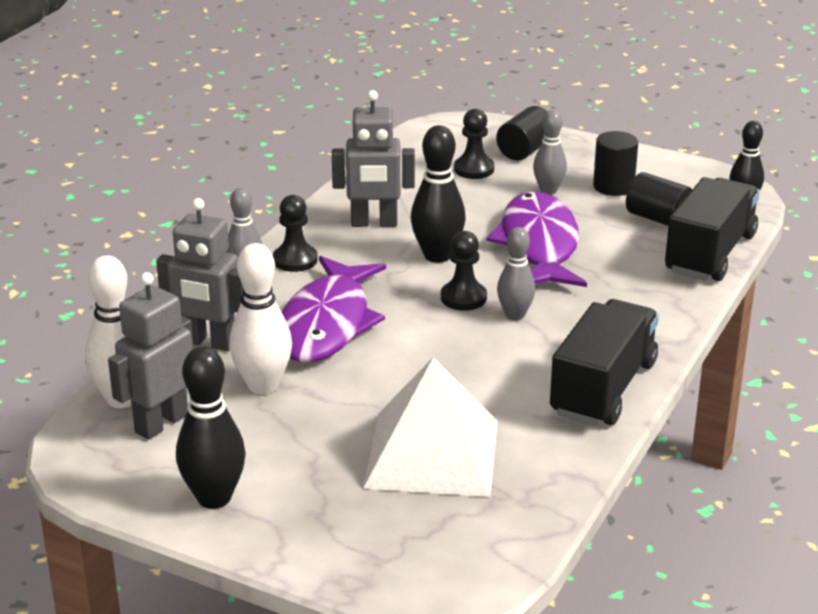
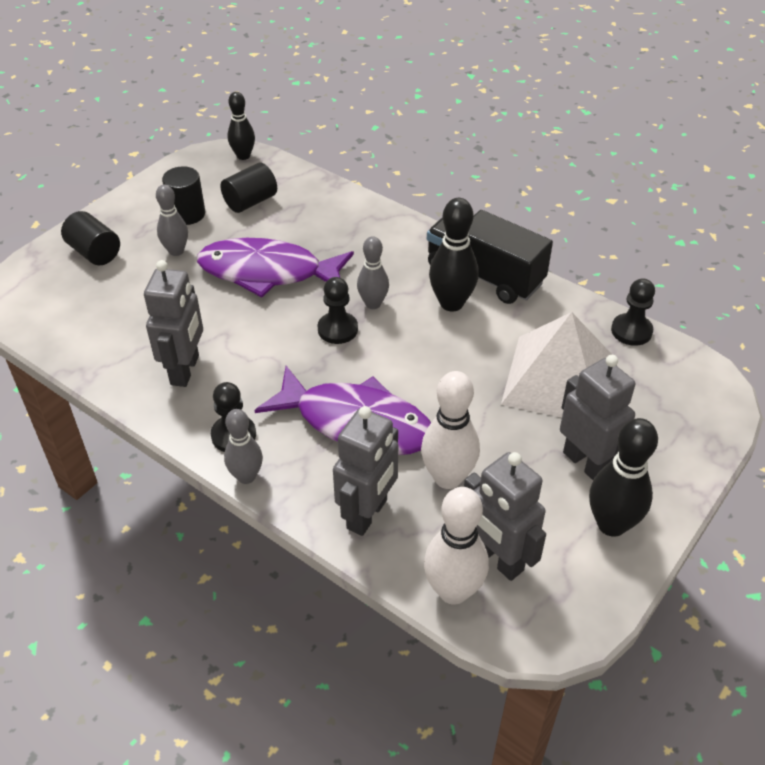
camera: 80 degrees left, 15 degrees up
black bowling pin [411,125,466,263] -> black bowling pin moved to [429,198,479,311]
black pawn [454,109,494,179] -> black pawn moved to [611,279,655,346]
black truck [665,177,760,281] -> none
none -> grey robot [560,355,635,480]

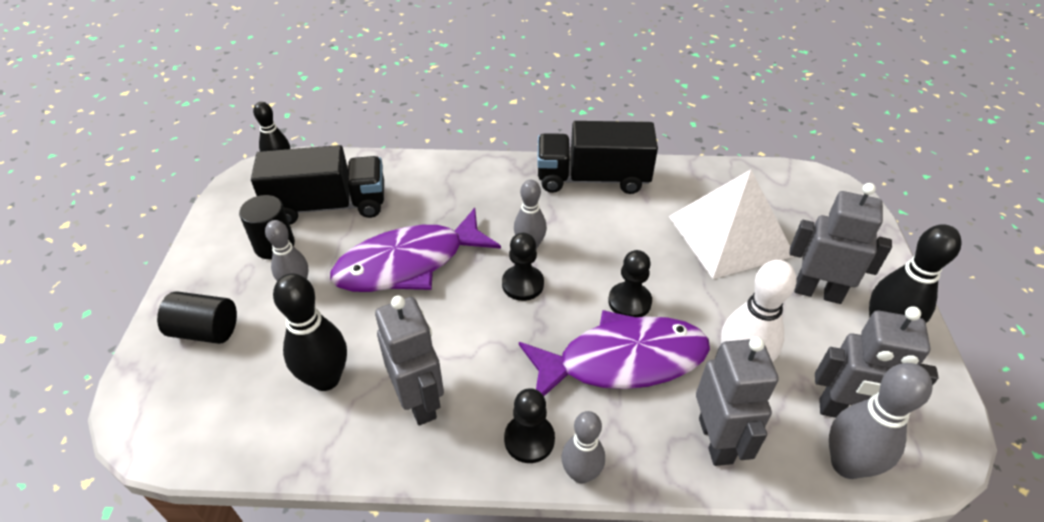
camera: 35 degrees left, 0 degrees up
black cylinder [220,162,277,213] -> black truck [251,145,384,224]
white bowling pin [424,487,489,605] -> grey bowling pin [829,363,933,479]
black bowling pin [429,198,479,311] -> black bowling pin moved to [273,273,347,391]
black pawn [611,279,655,346] -> black pawn moved to [608,250,652,317]

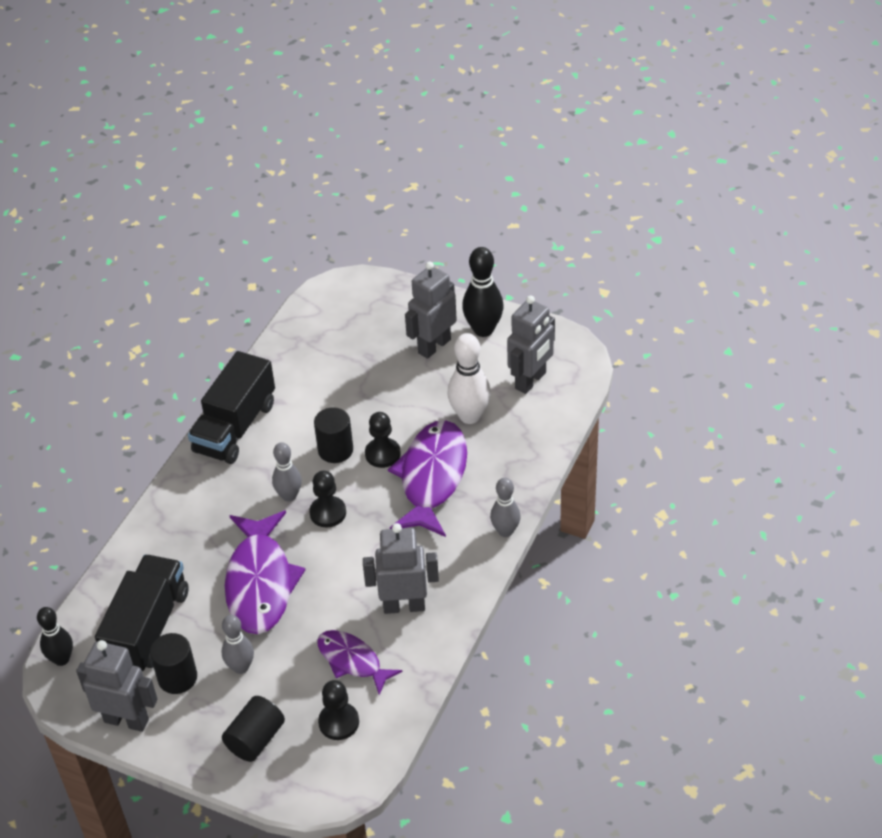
camera: 65 degrees left, 0 degrees up
black bowling pin [273,273,347,391] -> purple fish [317,630,402,695]
black pawn [504,388,555,463] -> black pawn moved to [318,680,359,740]
white pyramid [669,170,794,279] -> none
grey robot [696,337,779,466] -> grey robot moved to [76,640,157,732]
grey bowling pin [829,363,933,479] -> none
none -> black cylinder [314,407,353,463]

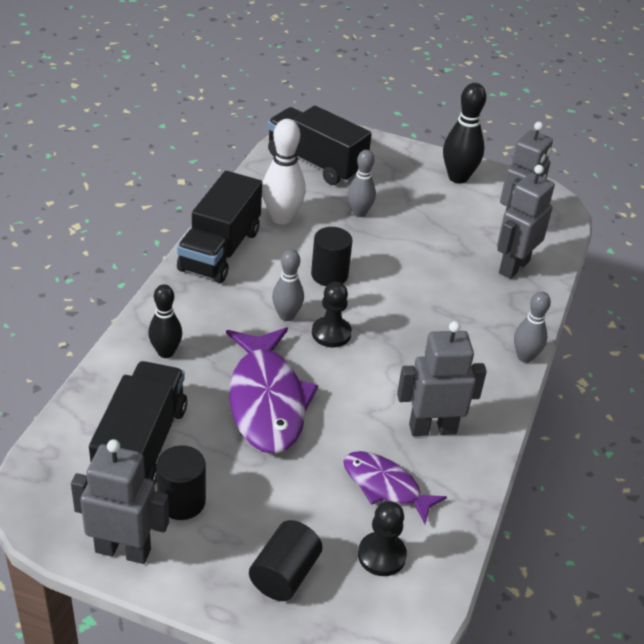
camera: 10 degrees left, 5 degrees down
black bowling pin [37,607,73,666] -> black bowling pin moved to [148,284,182,358]
grey bowling pin [222,615,254,674] -> grey bowling pin moved to [348,150,376,217]
black pawn [365,412,401,468] -> none
purple fish [388,420,467,537] -> none
grey robot [405,261,457,359] -> grey robot moved to [497,165,555,279]
white bowling pin [448,333,491,424] -> white bowling pin moved to [262,119,306,225]
none -> black truck [267,106,372,185]

